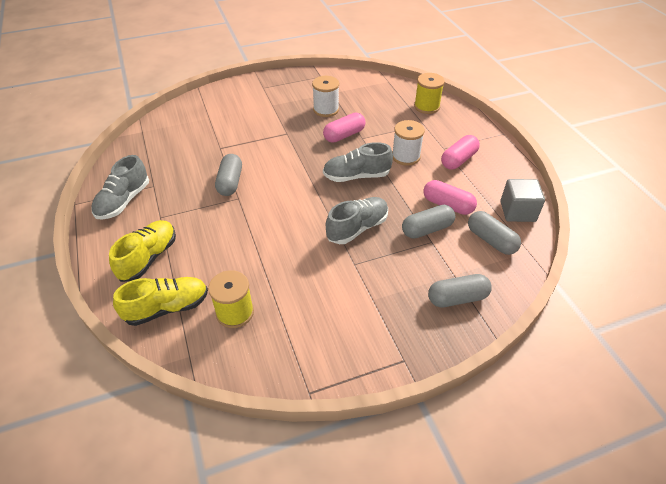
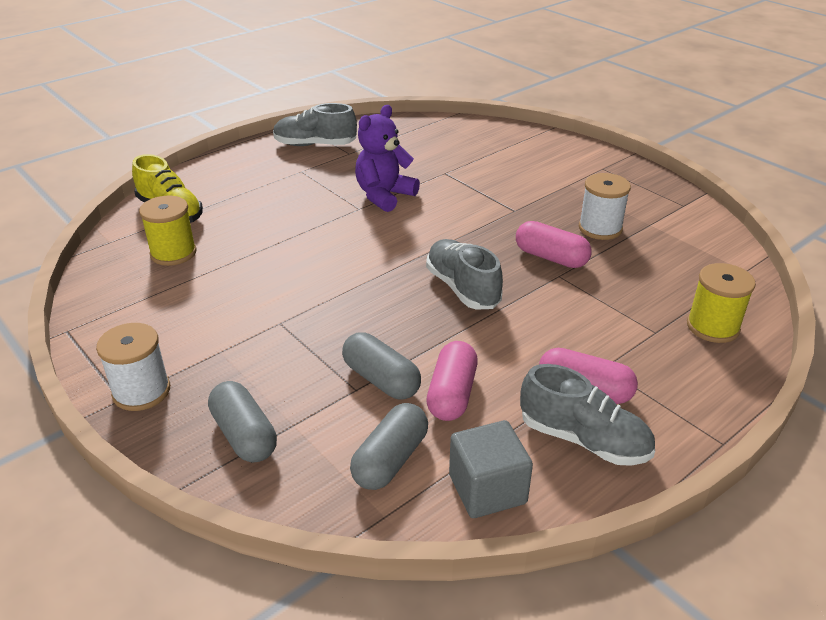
camera: 70 degrees right, 10 degrees down
yellow shoe [109,220,176,282] -> none
grey capsule [215,154,242,196] -> purple teddy bear [355,105,420,212]
grey shoe [326,197,388,244] -> grey shoe moved to [520,364,655,466]
white spool [392,120,425,166] -> white spool moved to [96,323,170,411]

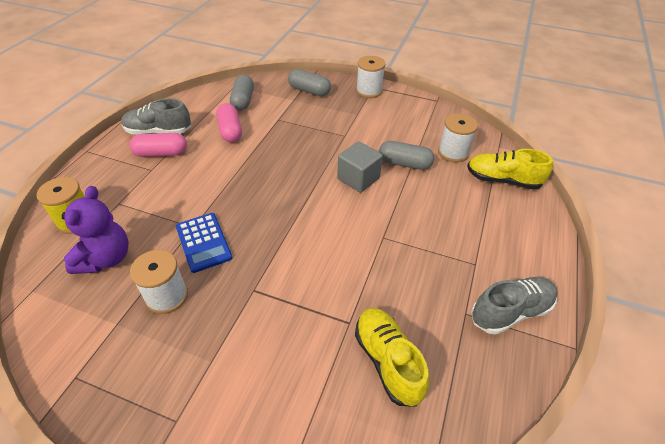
camera: 150 degrees right, 10 degrees up
yellow spool [139,195,197,266] -> white spool [438,113,478,162]
grey capsule [342,332,421,400] -> grey capsule moved to [379,141,434,170]
purple teddy bear [355,105,420,212] -> purple teddy bear moved to [62,186,129,274]
grey shoe [426,239,503,309] -> none
grey cube [449,420,533,518] -> grey cube moved to [337,141,383,193]
pink capsule [516,221,592,268] -> blue calculator [176,213,232,273]
none -> yellow shoe [355,308,429,407]

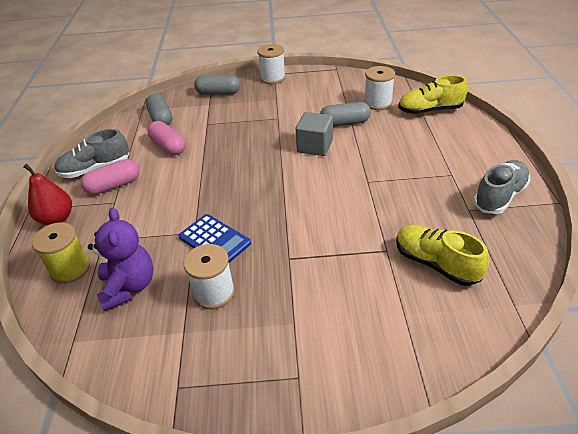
camera: 20 degrees left, 5 degrees down
none -> red pear [23,164,72,225]

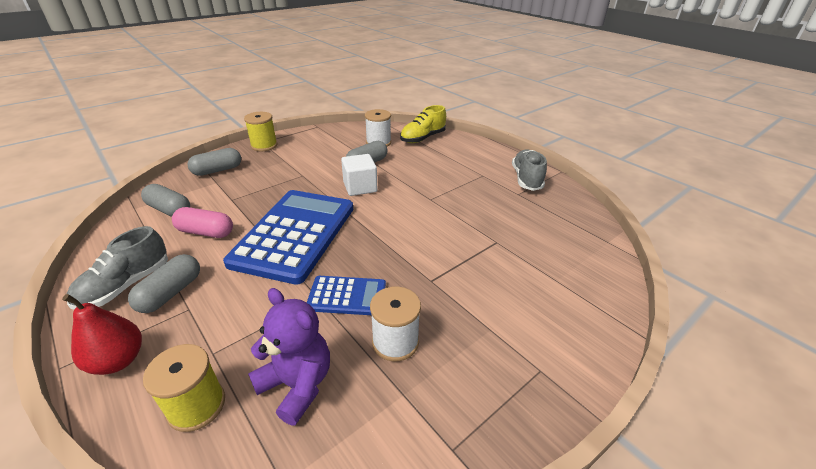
camera: 40 degrees left, 5 degrees down
pink capsule [81,159,139,195] -> grey capsule [128,254,200,313]
white spool [257,44,286,84] -> yellow spool [244,112,277,151]
grey cube [296,112,333,156] -> white cube [341,154,377,196]
yellow shoe [396,225,489,286] -> none
none -> blue calculator [223,190,353,285]

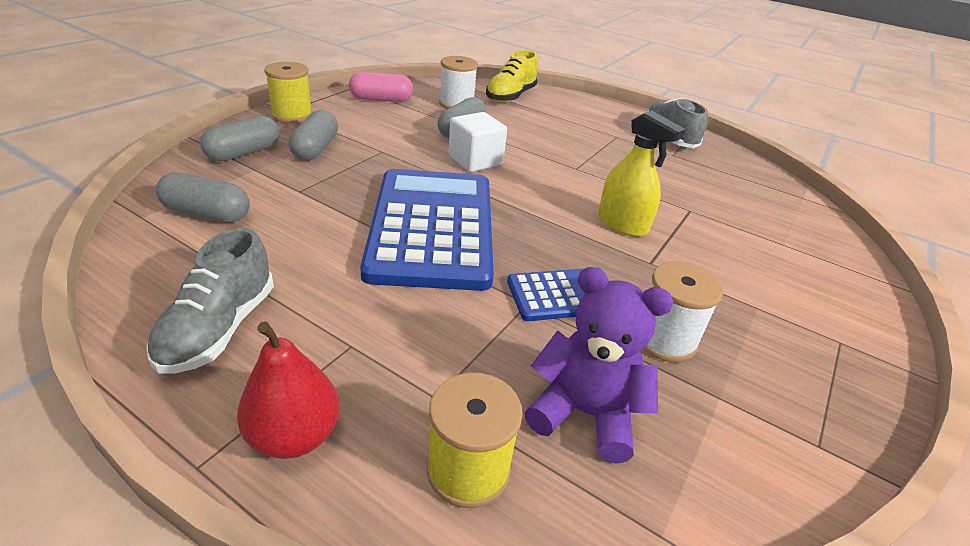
camera: 20 degrees left, 0 degrees up
grey capsule [128,254,200,313] -> grey capsule moved to [289,110,338,160]
pink capsule [172,207,233,238] -> pink capsule moved to [349,72,413,102]
none -> yellow spray bottle [598,110,686,237]

